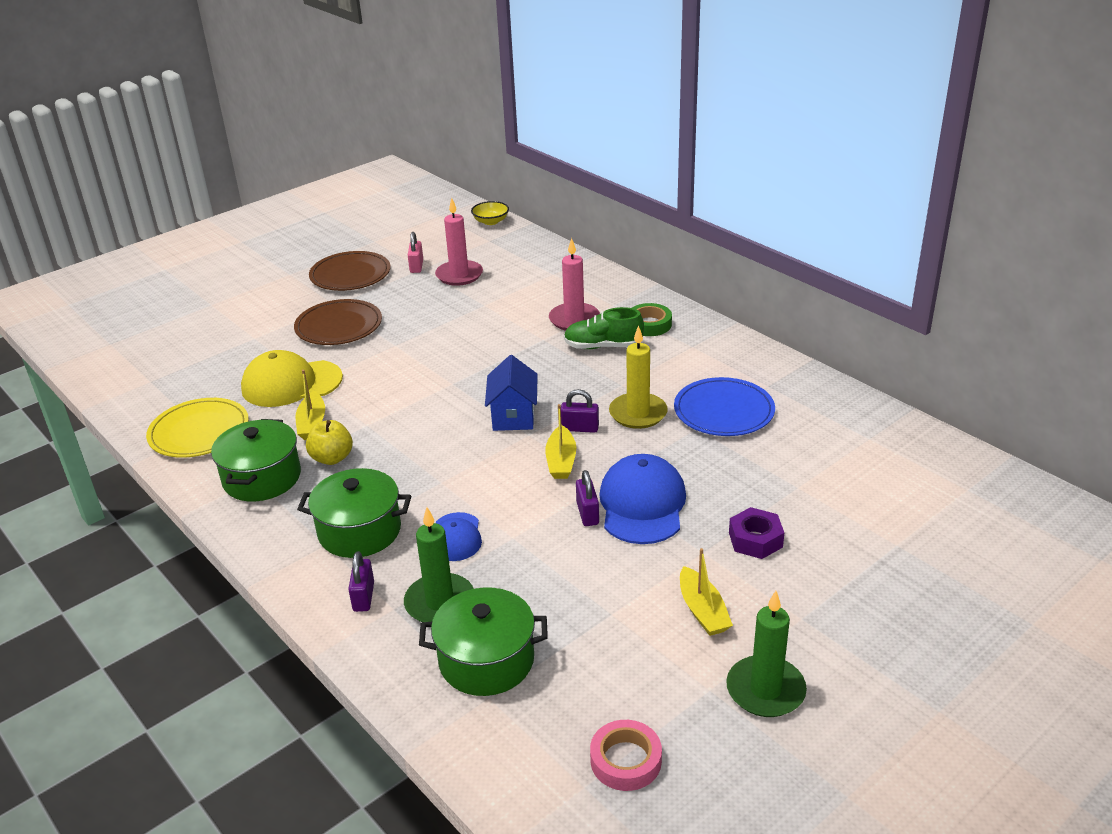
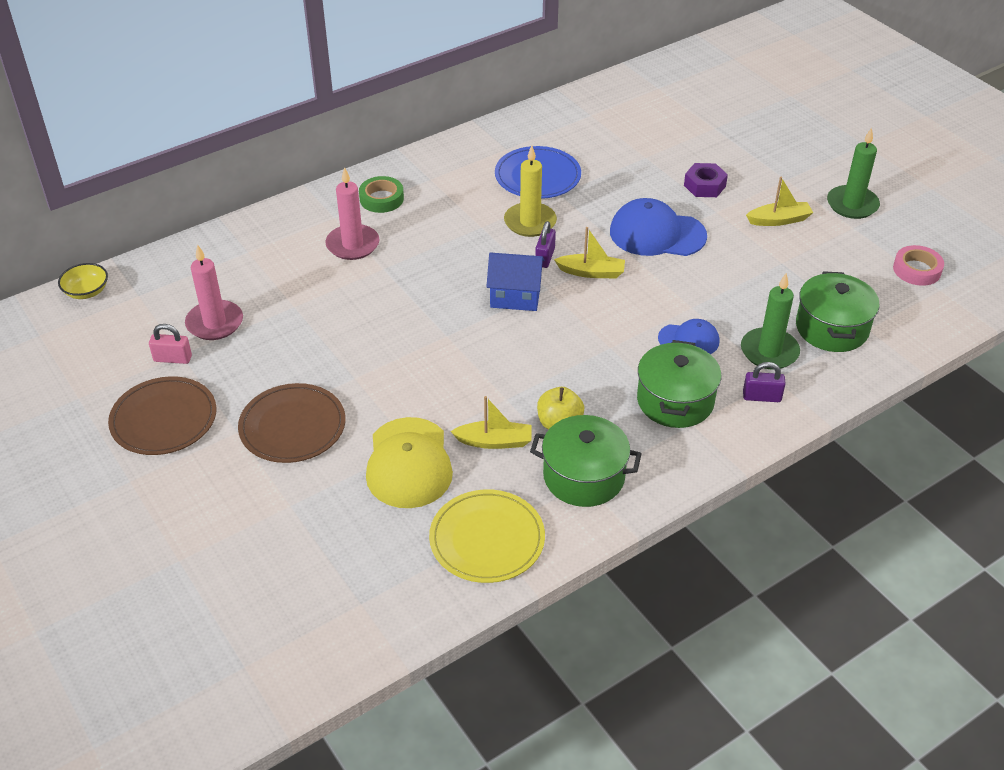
camera: 85 degrees left, 10 degrees up
green shoe [564,307,644,349] -> none
purple padlock [576,470,599,526] -> none

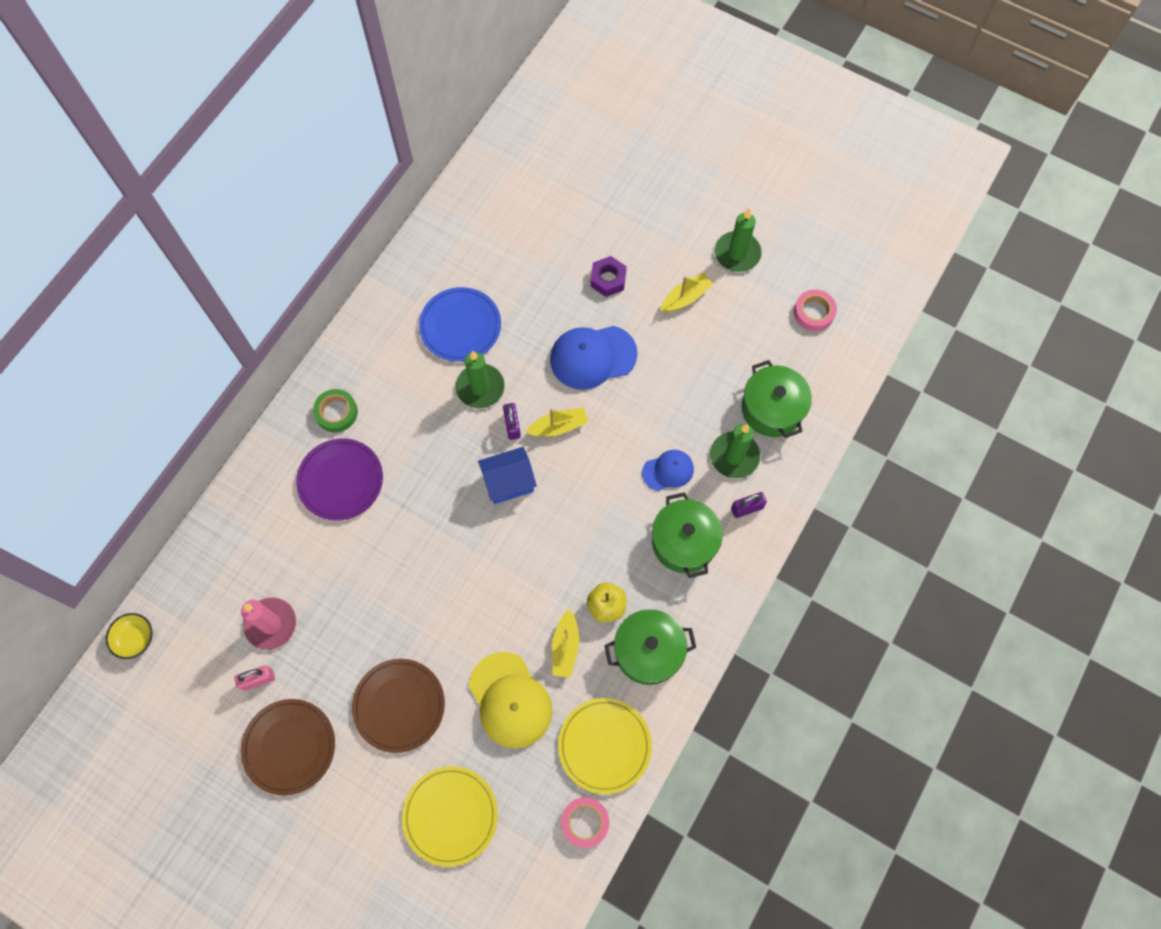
camera: 25 degrees left, 25 degrees up
pink candle [325,167,380,260] -> purple plate [296,438,383,521]
yellow boat [450,396,532,449] -> yellow boat turned 120 degrees clockwise [552,609,579,678]
yellow candle [504,145,557,237] -> green candle [456,351,505,408]
none -> yellow plate [402,766,498,867]
none -> pink tape [561,797,609,848]

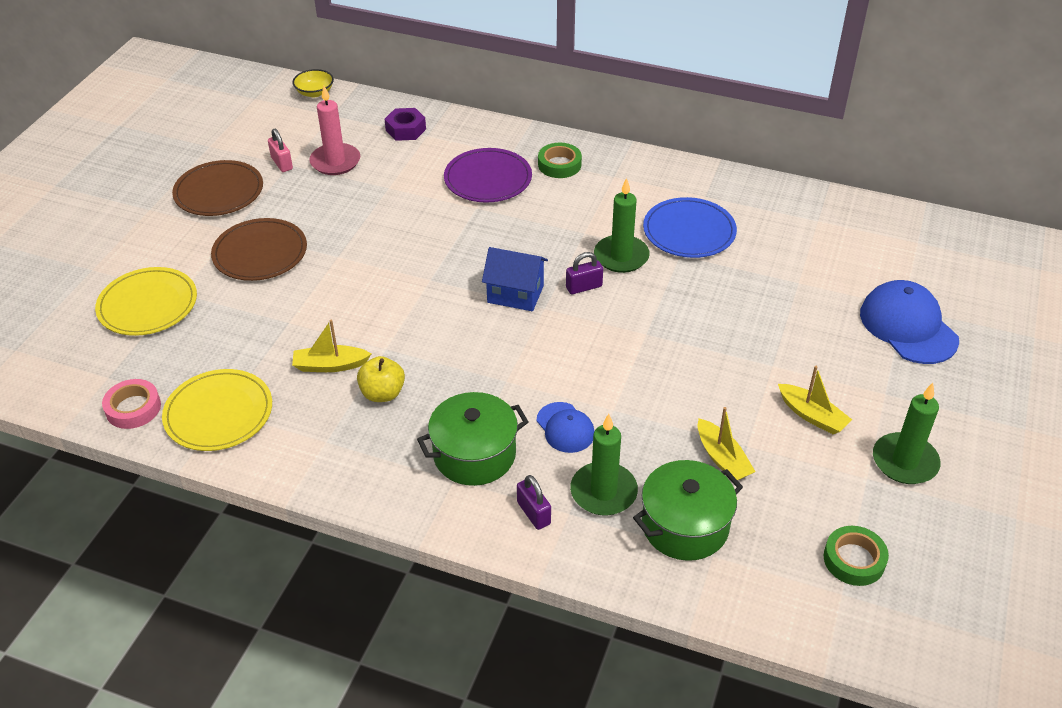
camera: 80 degrees right, 25 degrees down
yellow cap [469,652,552,749] -> none
blue house [478,447,537,504] -> blue house turned 45 degrees counterclockwise [482,247,548,311]
yellow boat [525,407,588,436] -> yellow boat moved to [698,407,756,480]
blue cap [550,326,638,390] -> blue cap moved to [860,280,959,364]
purple nut [590,256,627,297] -> purple nut moved to [384,108,426,141]
green pot [604,609,696,685] -> none
pink tape [794,289,837,331] -> green tape [824,526,889,586]

